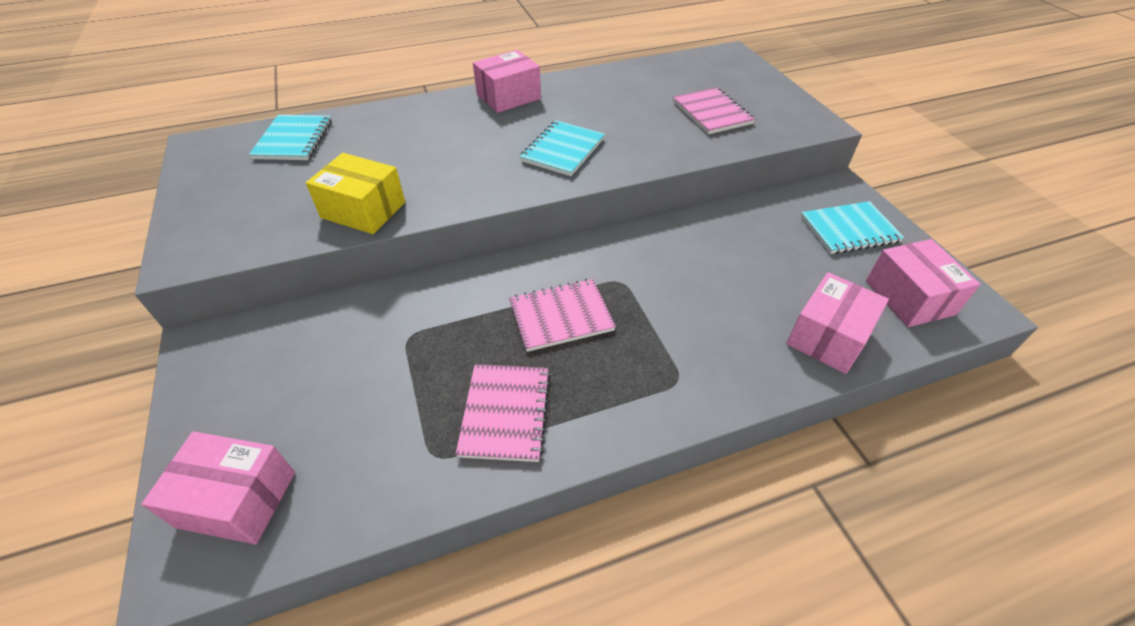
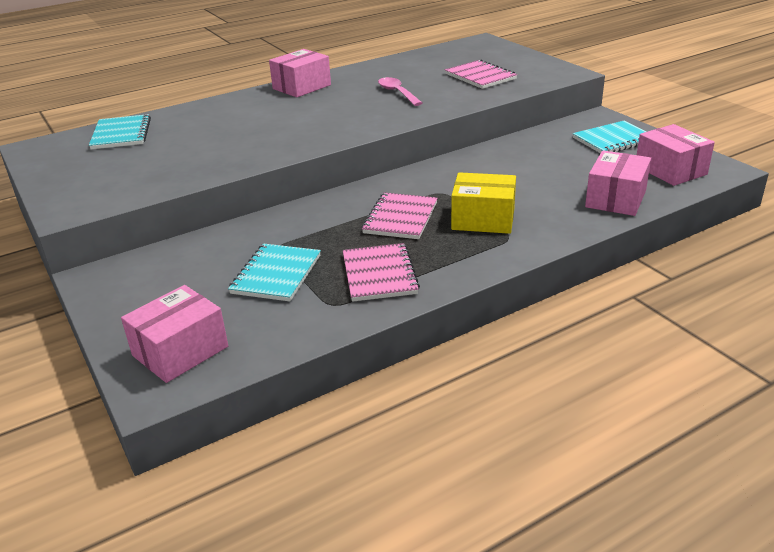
camera: 10 degrees left, 15 degrees down
pink box [142,431,295,544] -> pink box turned 45 degrees counterclockwise [121,285,228,383]
yellow box [306,153,405,234] -> yellow box moved to [451,172,516,234]
pink notebook [509,279,616,352] -> pink notebook turned 45 degrees counterclockwise [362,192,437,239]
turquoise notebook [519,120,605,176] -> turquoise notebook moved to [228,244,321,301]
none -> pink spoon [378,77,422,106]

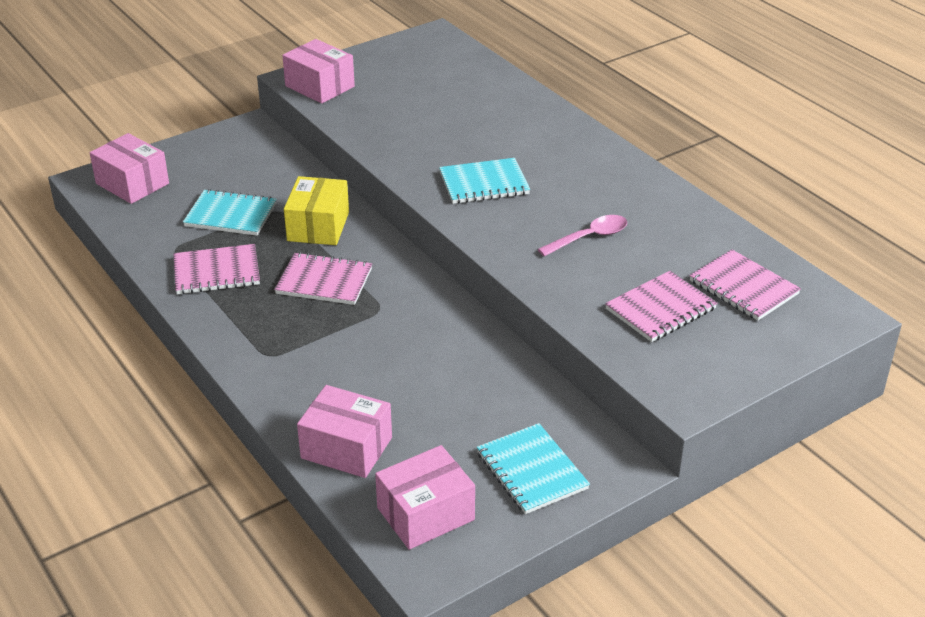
camera: 85 degrees right, 5 degrees up
turquoise notebook [89,114,151,149] -> turquoise notebook moved to [439,158,530,204]
pink box [269,49,331,97] -> pink box moved to [282,39,355,104]
yellow box [451,172,516,234] -> yellow box moved to [284,176,349,245]
none -> pink notebook [689,249,801,321]

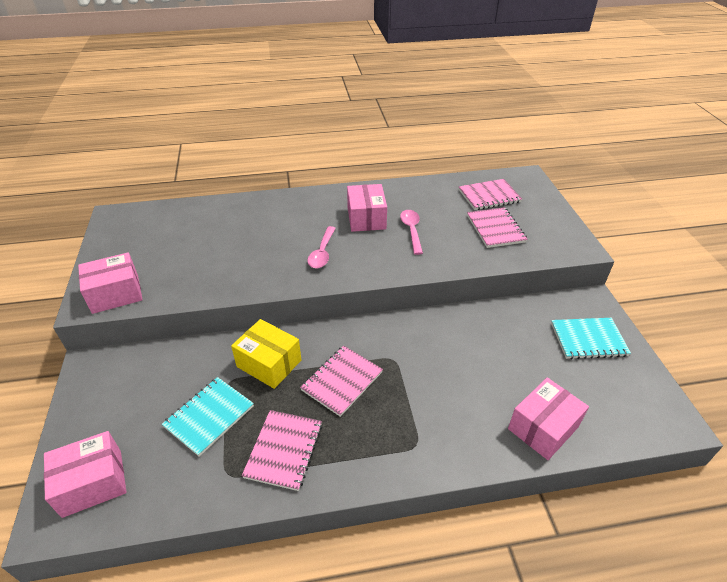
camera: 65 degrees left, 5 degrees up
pink box [375,445,475,550] -> pink box moved to [347,184,387,232]
turquoise notebook [439,158,530,204] -> pink spoon [307,226,336,268]

